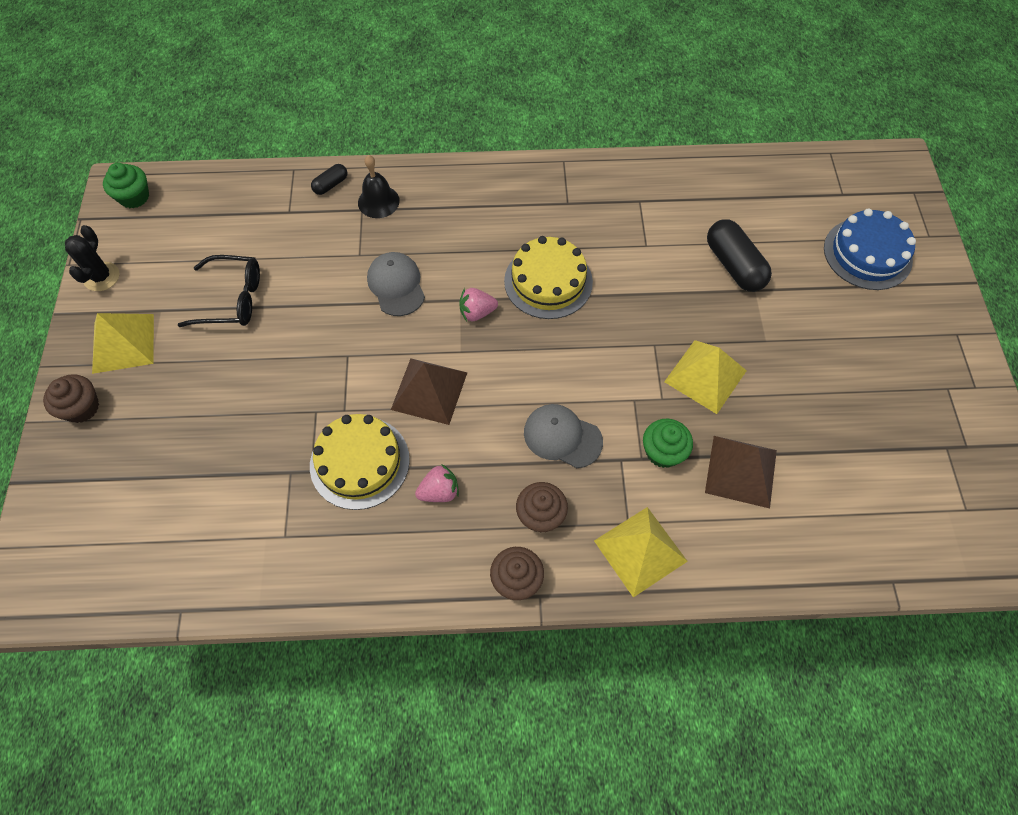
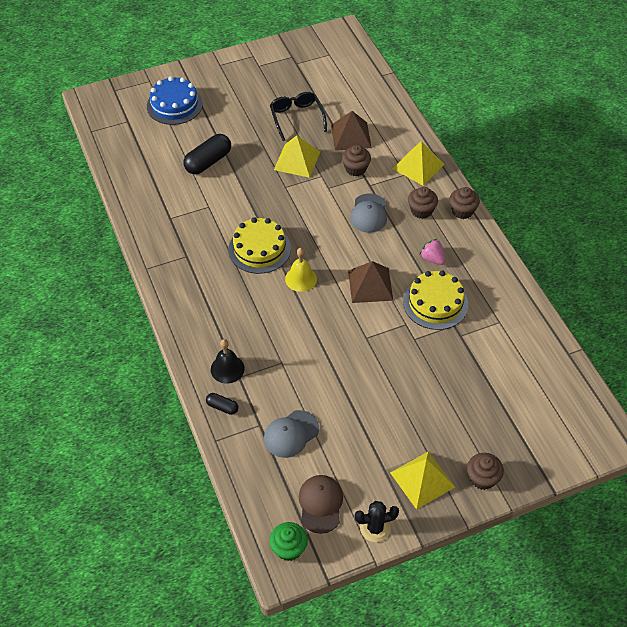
camera: 110 degrees left, 10 degrees down
black glasses [178,255,260,327] -> black glasses moved to [270,92,327,141]
grey cap [367,252,425,316] -> grey cap moved to [264,410,319,458]
pink strawberry [459,288,498,321] -> yellow bell [285,248,317,292]
green cupcake [643,419,693,468] -> brown cupcake [342,145,371,176]
none -> brown cap [299,475,343,534]

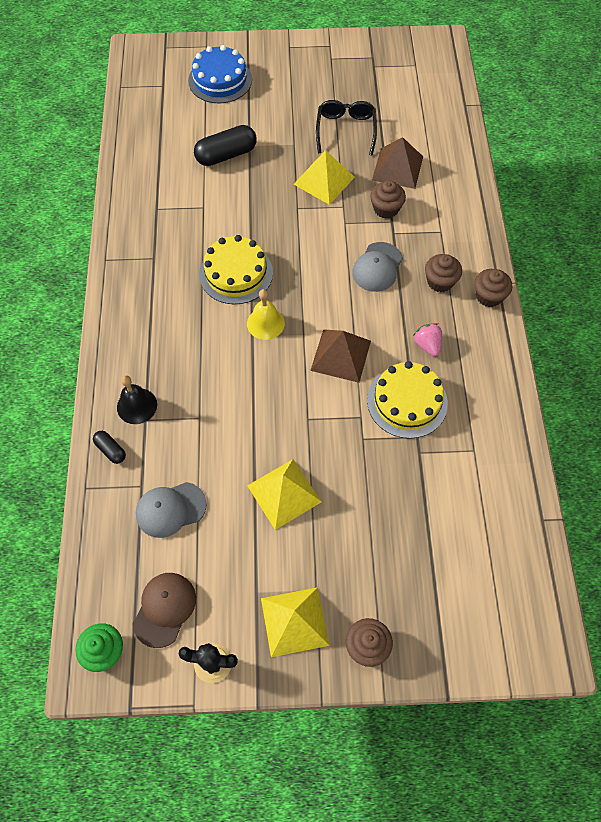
camera: 20 degrees right, 10 degrees up
yellow pyramid [393,141,444,186] -> yellow pyramid moved to [247,459,322,530]

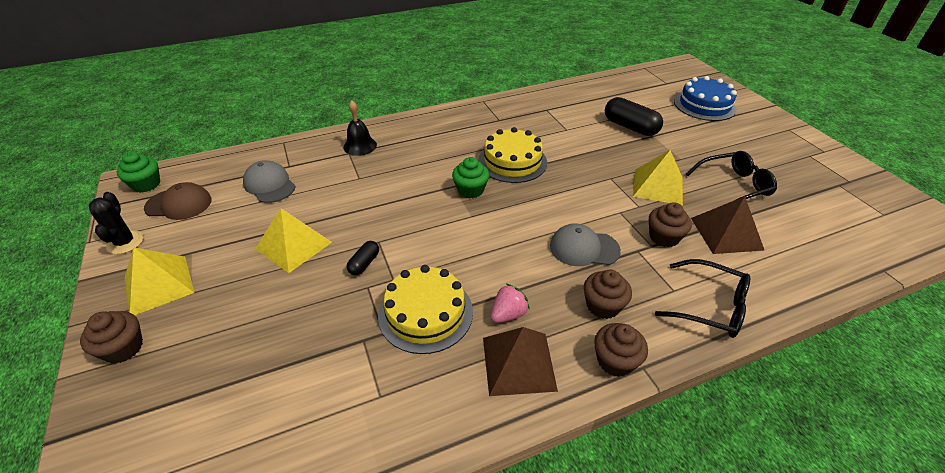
camera: 70 degrees right, 20 degrees down
black capsule [93,431,126,464] -> black capsule moved to [347,241,379,275]
yellow bell [247,289,285,340] -> green cupcake [452,157,489,198]
brown pyramid [310,329,371,383] -> brown pyramid moved to [483,327,558,396]
none -> black glasses [655,259,750,338]

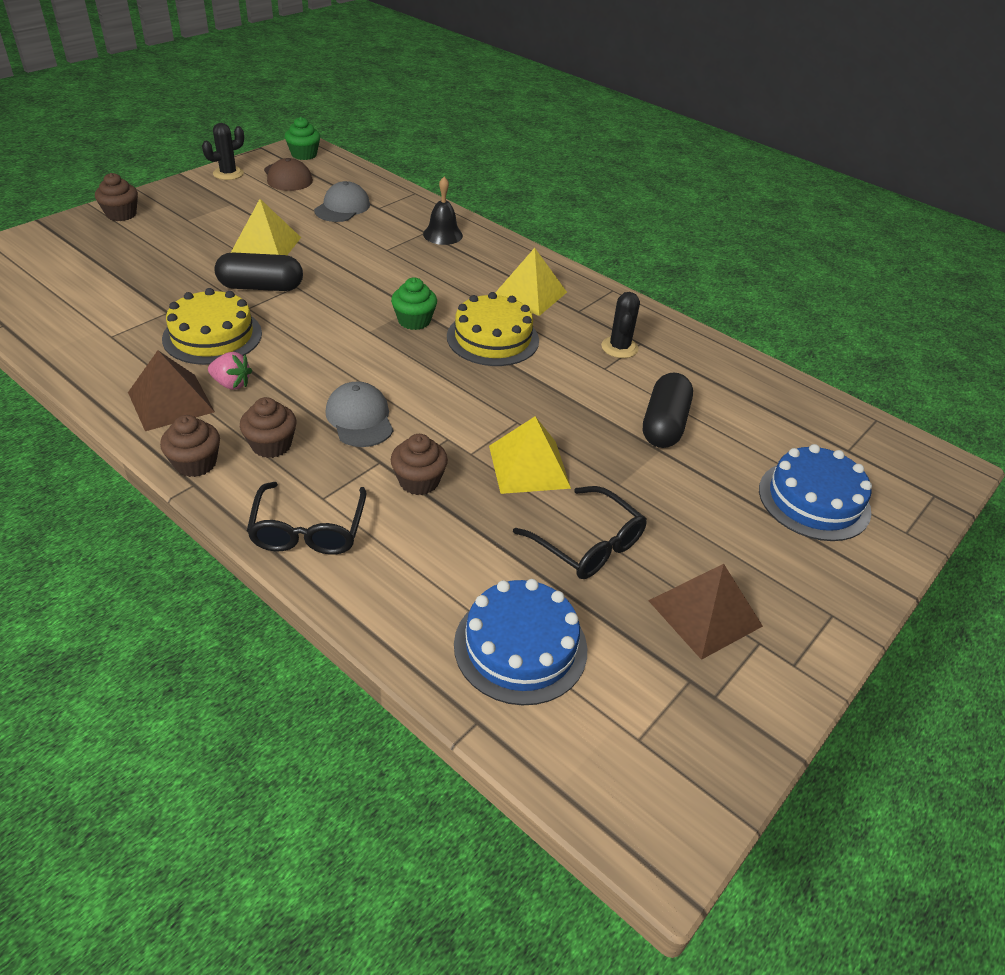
camera: 60 degrees right, 0 degrees up
yellow pyramid [125,247,194,315] -> yellow pyramid moved to [495,248,567,316]
black capsule [347,241,379,275] -> black capsule [215,253,303,291], size x1.92
brown pyramid [691,196,764,254] -> brown pyramid moved to [648,564,763,660]
none -> blue cake [454,579,587,705]
none -> black cactus [601,292,640,358]

